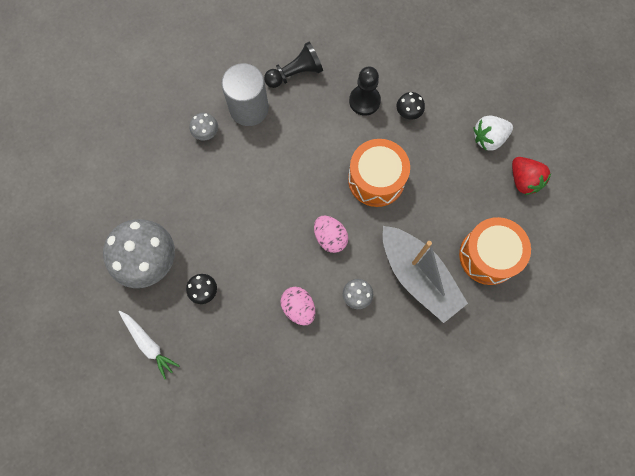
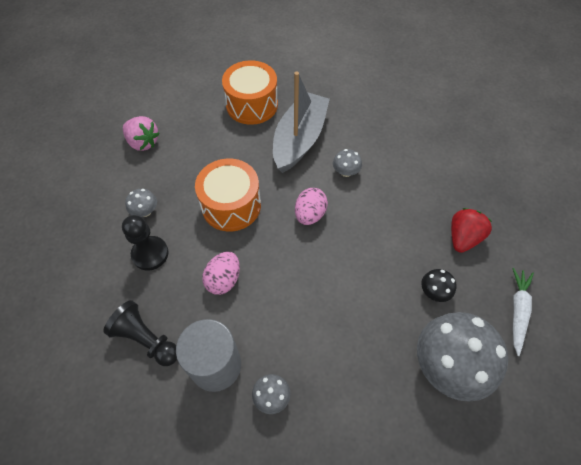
camera: 120 degrees left, 15 degrees down
pink egg [281,287,315,325] -> pink egg moved to [202,252,240,295]
black mushroom [397,92,425,119] -> grey mushroom [125,189,157,217]
white strawberry [474,116,513,151] -> pink strawberry [123,116,160,151]
red strawberry [512,157,551,195] -> red strawberry moved to [451,208,492,253]

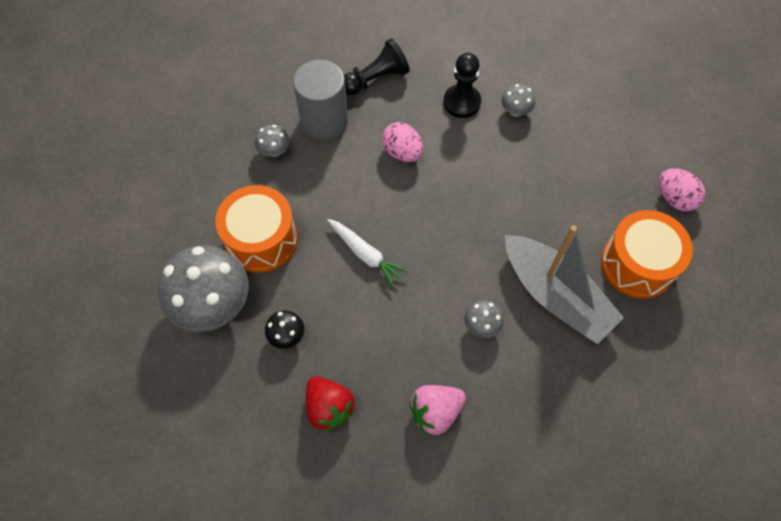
camera: 115 degrees right, 5 degrees up
pink strawberry [123,116,160,151] -> pink strawberry moved to [409,385,466,435]
orange drum [195,159,261,232] -> orange drum moved to [215,185,298,273]
pink egg [295,188,328,225] -> pink egg moved to [659,168,705,211]
white carrot [512,268,534,356] -> white carrot moved to [327,219,408,287]

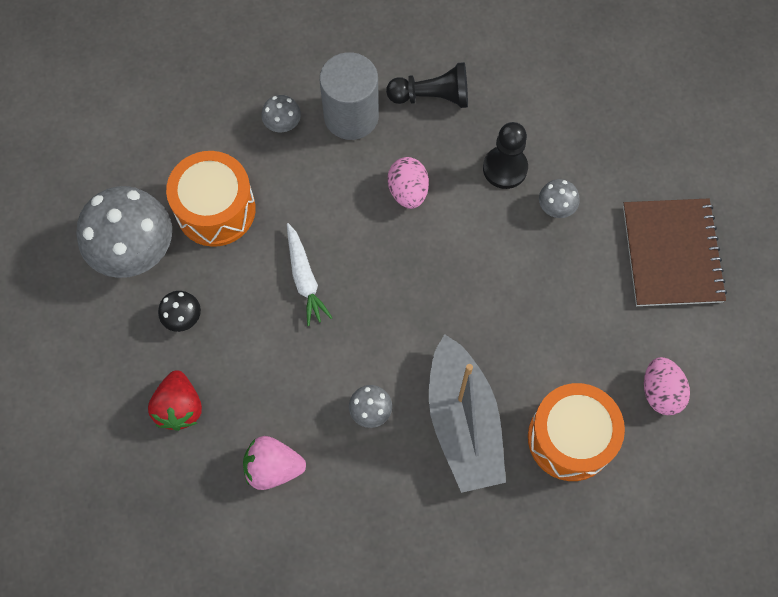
camera: 30 degrees right, 5 degrees up
none -> brown notebook [623,198,727,306]

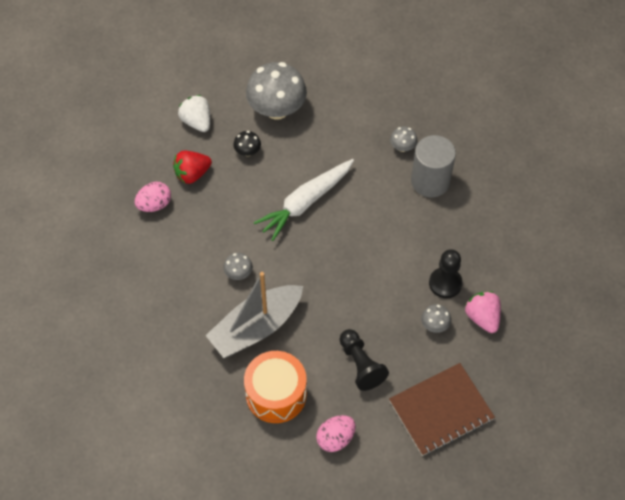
camera: 65 degrees right, 10 degrees down
orange drum [166,151,256,247] -> none
pink strawberry [243,436,306,490] -> pink strawberry moved to [465,291,501,333]
white carrot [287,223,332,326] -> white carrot [253,159,354,241], size x1.64
black pawn [386,62,468,108] -> black pawn moved to [340,329,389,391]
pink egg [388,157,429,209] -> pink egg moved to [135,182,171,212]
none -> white strawberry [178,95,210,132]

